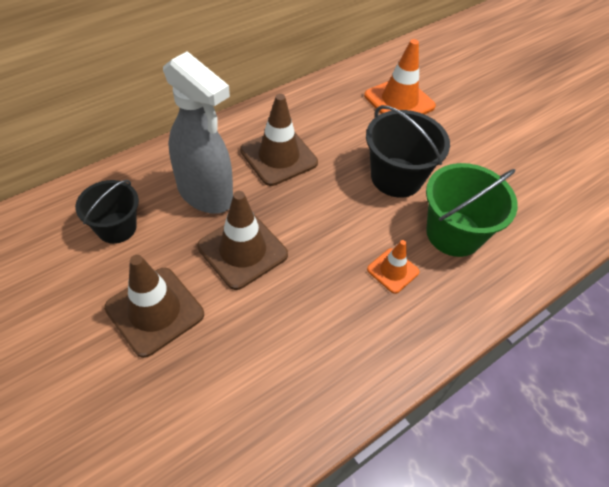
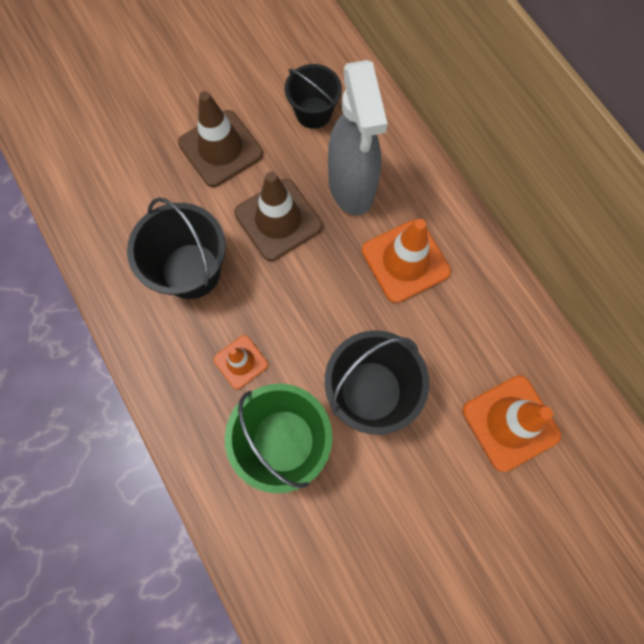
camera: 100 degrees right, 20 degrees up
grey spray bottle [163,51,233,214] -> grey spray bottle turned 60 degrees counterclockwise [328,60,388,215]
brown traffic cone [240,94,318,186] -> orange traffic cone [362,219,451,303]
none -> black bucket [127,197,226,299]

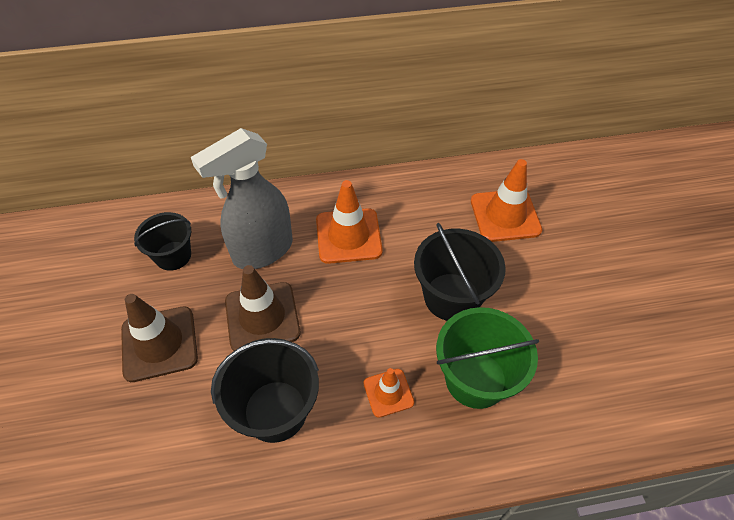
camera: 70 degrees left, 20 degrees down
grey spray bottle [328,60,388,215] -> grey spray bottle turned 135 degrees clockwise [191,128,293,269]

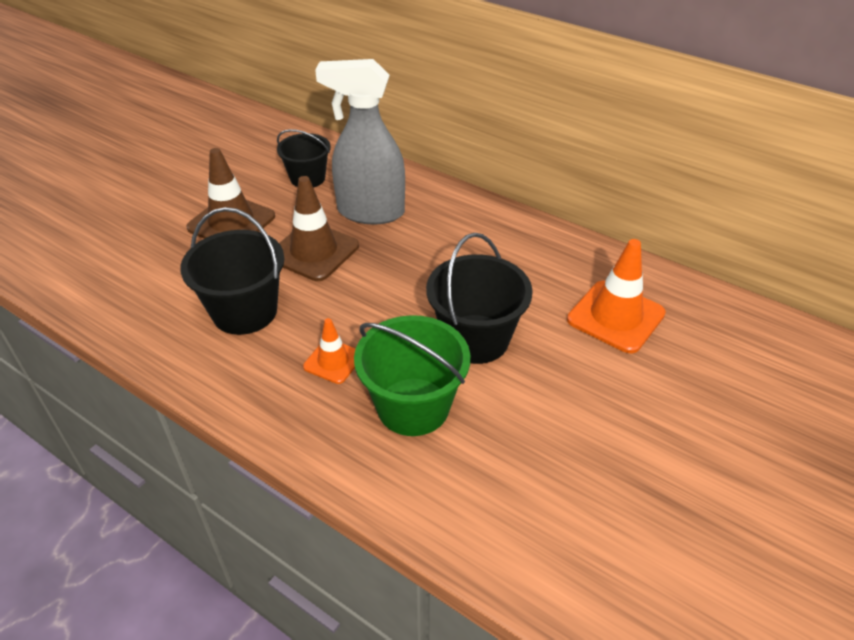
camera: 45 degrees right, 10 degrees down
orange traffic cone [316,180,383,264] -> none

